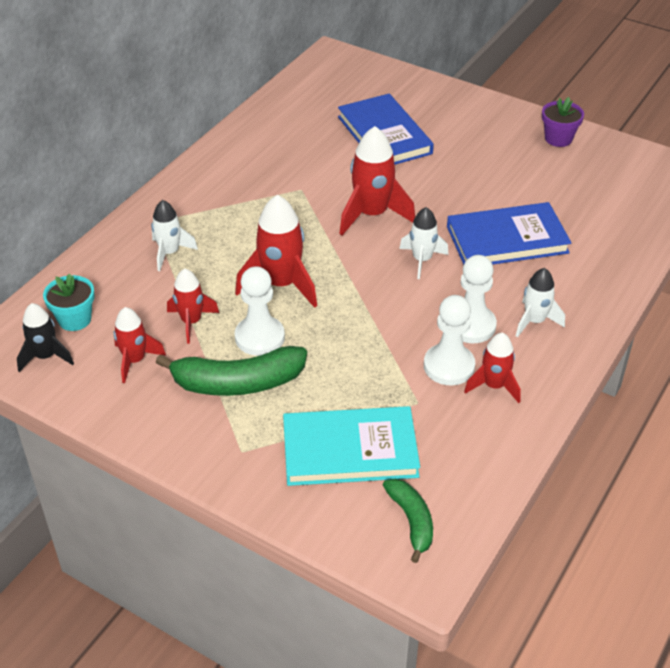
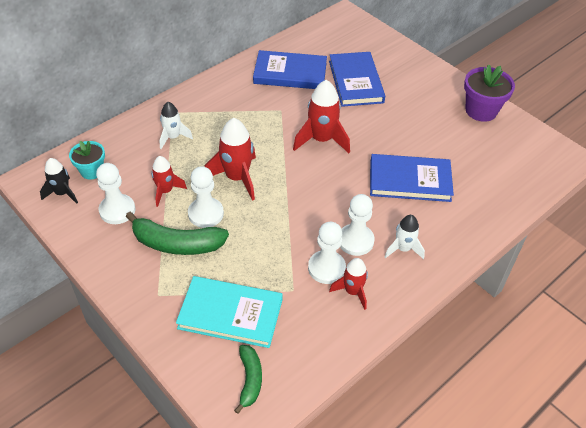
camera: 15 degrees right, 5 degrees up
red rocket [113,307,166,383] -> white pawn [96,163,135,224]
white rocket [399,207,449,279] -> none
purple flower pot [542,97,584,147] -> purple flower pot [464,64,515,122], size x1.55
none -> blue book [253,50,327,89]

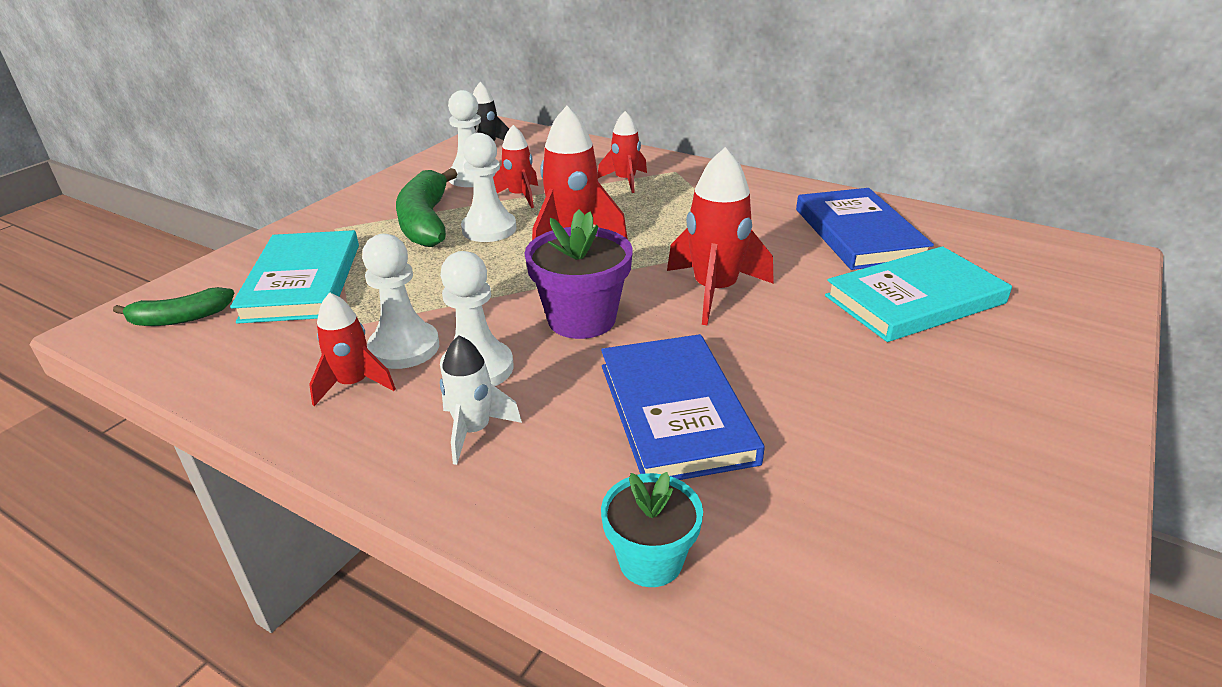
camera: 75 degrees right, 15 degrees down
turquoise flower pot [69,141,105,180] -> turquoise flower pot moved to [601,472,703,587]
white rocket [160,102,193,149] -> red rocket [598,111,647,193]
blue book [329,52,385,107] -> turquoise book [825,246,1012,342]
purple flower pot [464,64,515,122] -> purple flower pot moved to [524,210,633,339]

